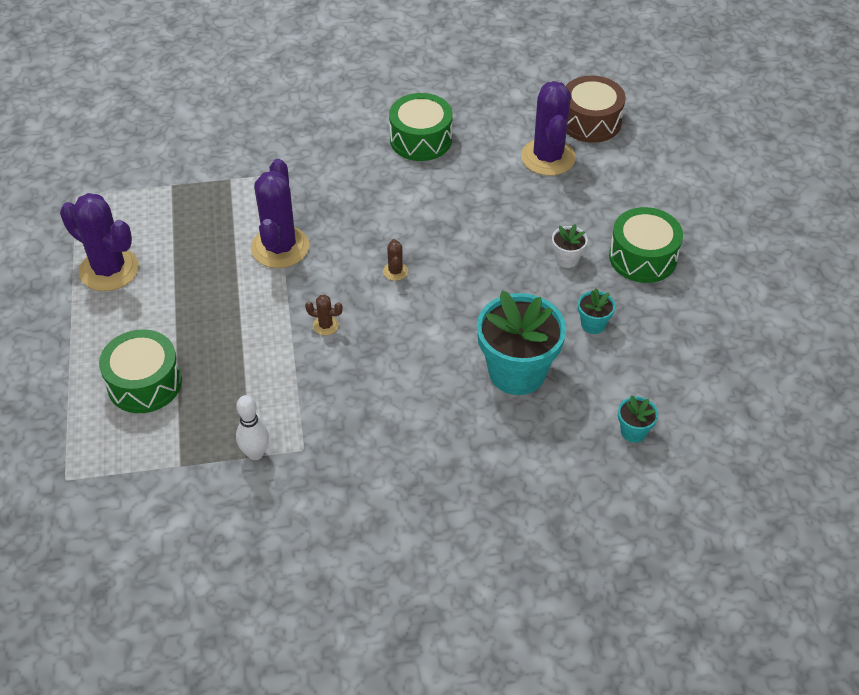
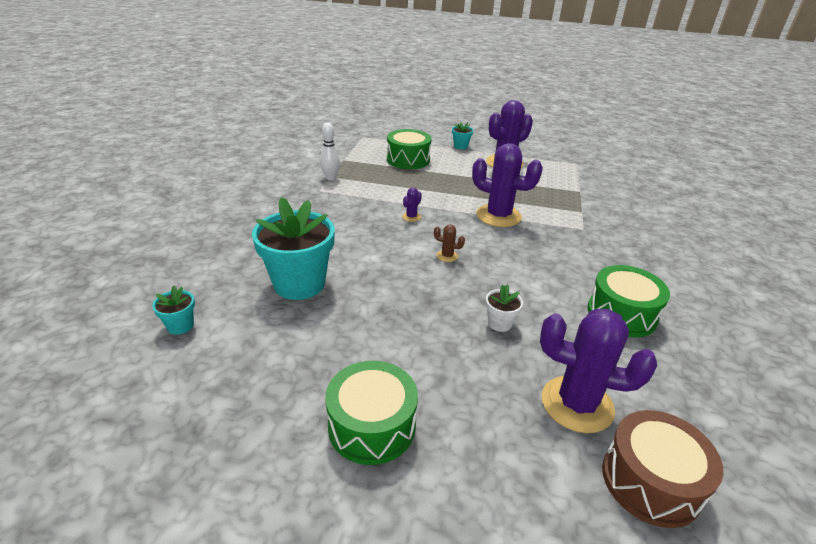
camera: 110 degrees right, 15 degrees down
brown cactus [305,295,343,335] -> purple cactus [402,187,422,222]
white flower pot [552,224,588,268] -> white flower pot moved to [485,285,523,332]
turquoise flower pot [578,288,615,334] -> turquoise flower pot moved to [452,122,473,149]

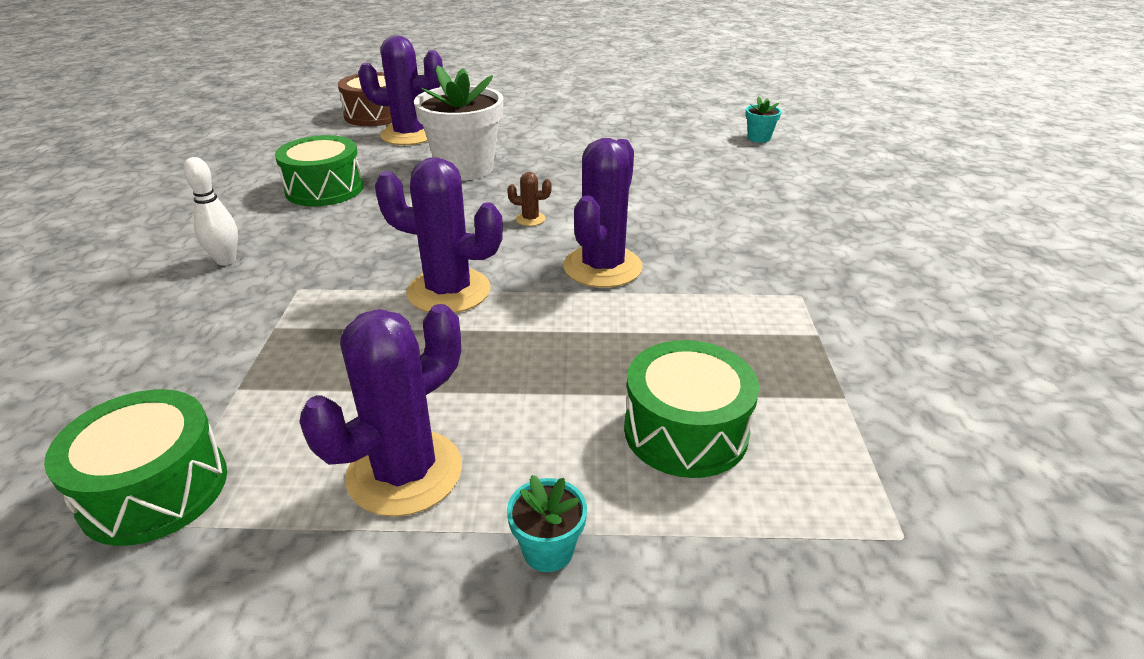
camera: 170 degrees right, 0 degrees up
turquoise flower pot [252,197,335,300] -> none
white bowling pin [320,123,340,180] -> white bowling pin moved to [183,157,238,265]
green drum [325,361,418,465] -> green drum moved to [44,389,227,546]
purple cactus [402,187,422,222] -> purple cactus [563,138,643,288], size x2.38
white flower pot [485,285,523,332] -> white flower pot [414,65,503,181], size x2.25

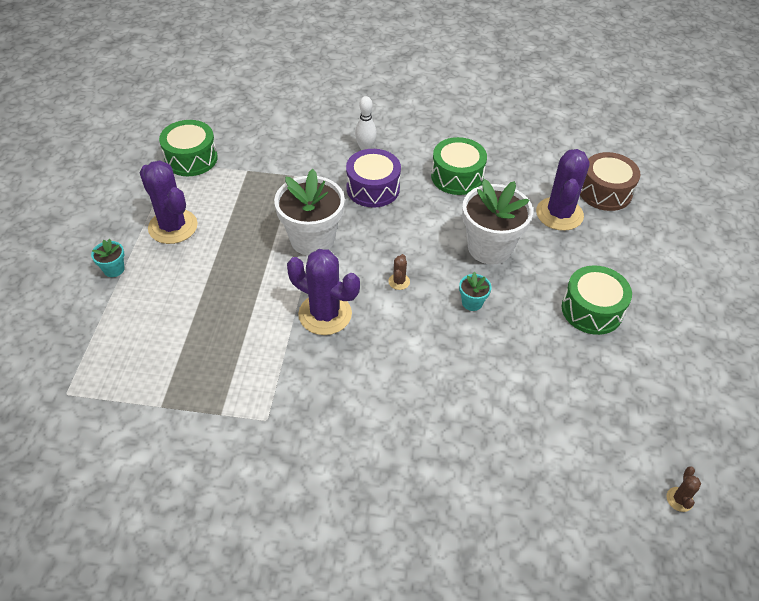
camera: 95 degrees right, 15 degrees up
purple cactus [375,157,503,313] -> white flower pot [274,169,345,256]
green drum [624,340,759,478] -> green drum moved to [562,265,632,335]
turquoise flower pot [745,96,781,143] -> turquoise flower pot moved to [459,272,492,311]
none -> purple drum [346,149,401,208]
none -> brown cactus [666,466,701,512]

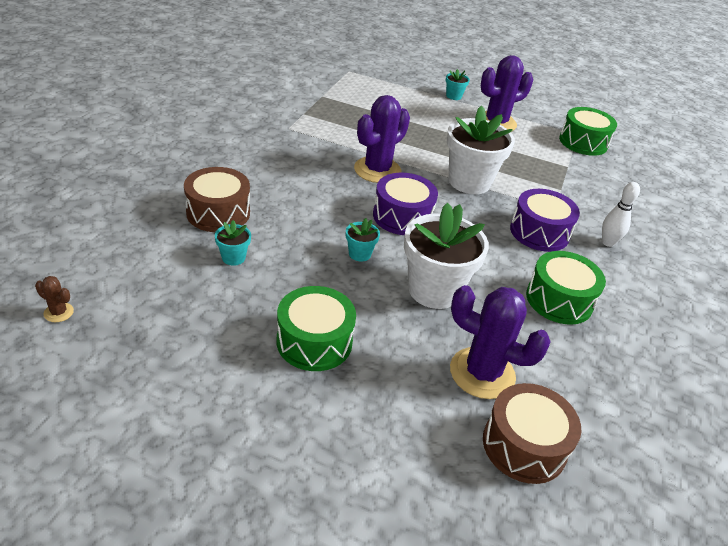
camera: 100 degrees right, 10 degrees down
brown cactus [388,254,410,290] -> purple drum [373,173,438,235]
none -> brown drum [184,167,250,232]
none -> turquoise flower pot [215,220,251,266]

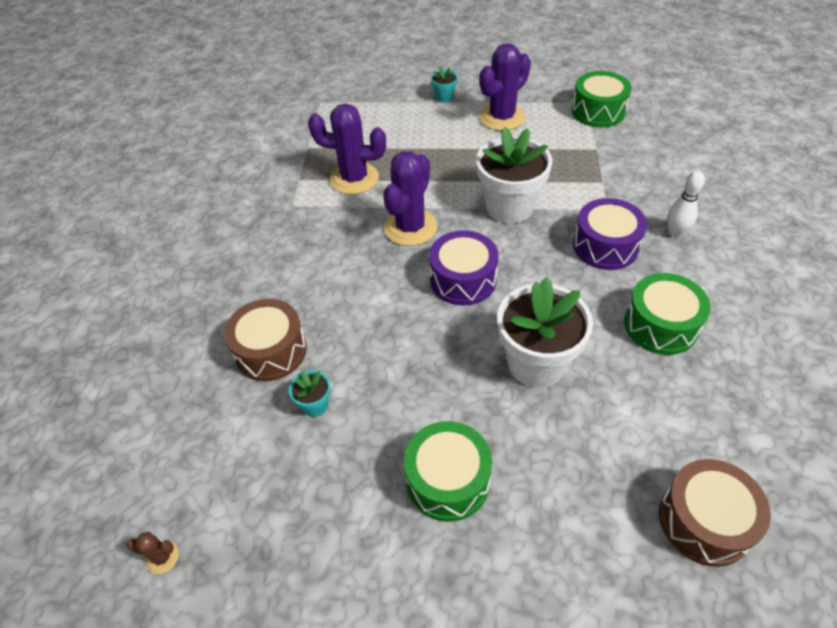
camera: 10 degrees left, 10 degrees up
turquoise flower pot [346,218,380,262] -> none
purple cactus [450,285,551,399] -> purple cactus moved to [308,104,386,195]

